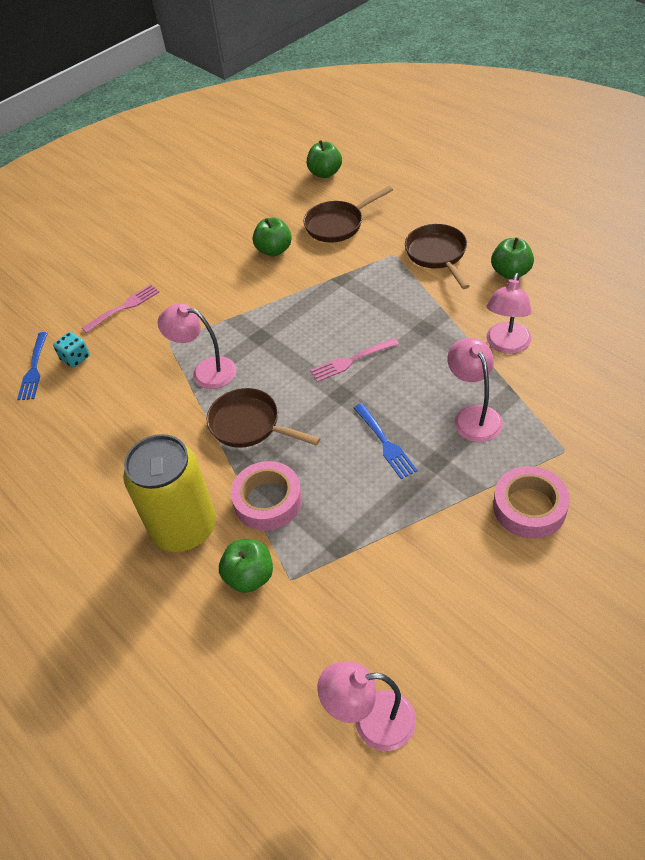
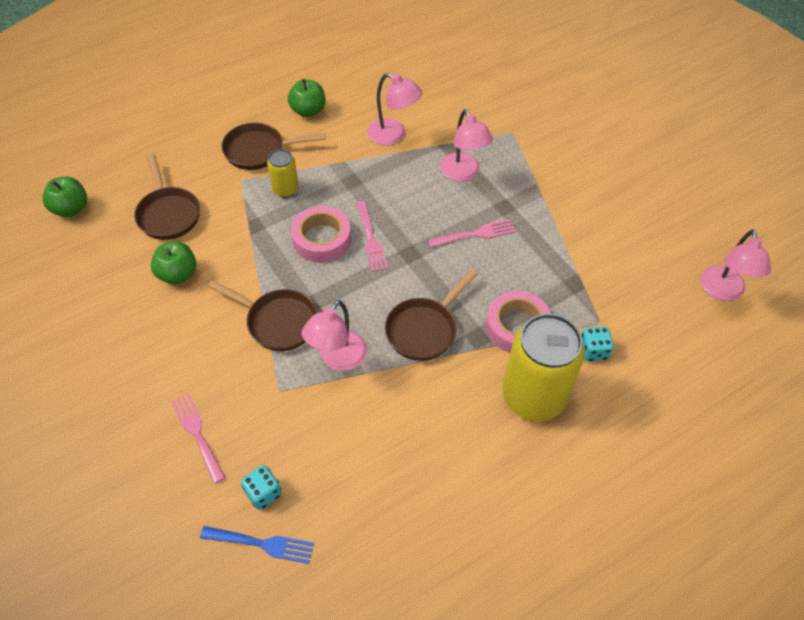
camera: 85 degrees left, 5 degrees up
green apple [219,540,273,593] -> turquoise dice [581,326,614,361]
blue fork [354,403,418,479] -> pink fork [428,219,516,248]
pink lamp [447,338,503,442] -> pink lamp turned 105 degrees counterclockwise [440,109,493,182]
pink tape [493,466,570,539] -> pink tape moved to [291,206,351,263]
none -> brown pan [208,280,318,351]
none -> yellow can [267,149,299,198]

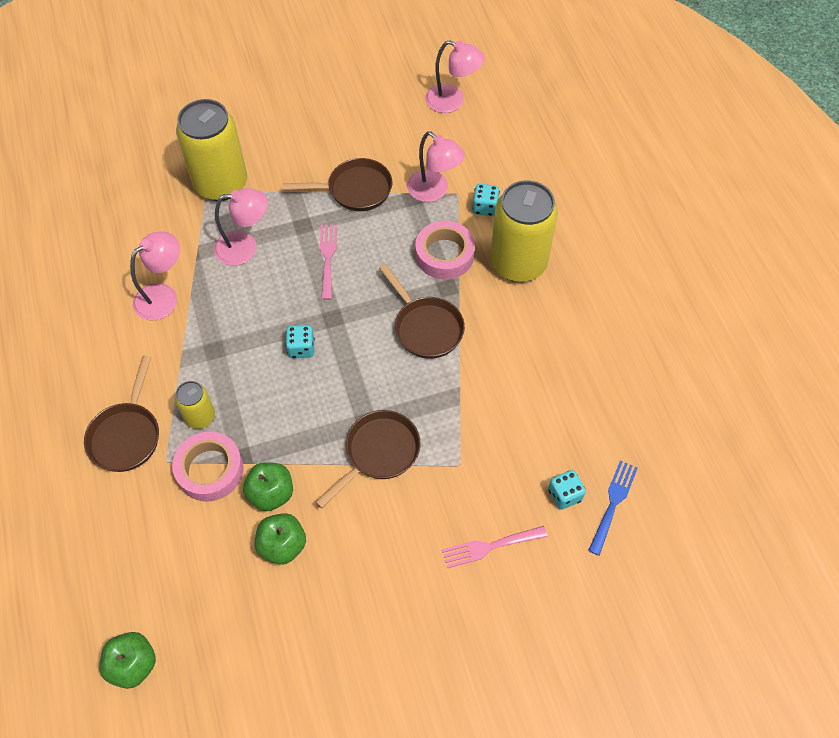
camera: 75 degrees left, 5 degrees up
brown pan [134,154,200,240] -> brown pan moved to [282,158,392,211]
green apple [288,79,326,117] -> green apple moved to [243,462,293,511]
pink tape [291,206,351,263] -> pink tape moved to [172,432,244,501]
pink lamp [302,300,367,371] -> pink lamp moved to [407,131,465,202]
pink fork [356,201,388,272] -> turquoise dice [286,325,315,358]
none -> yellow can [176,99,247,201]

